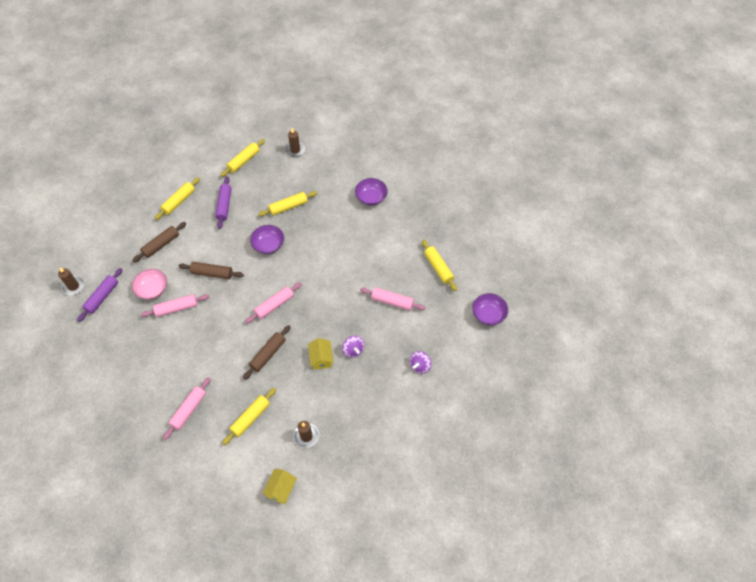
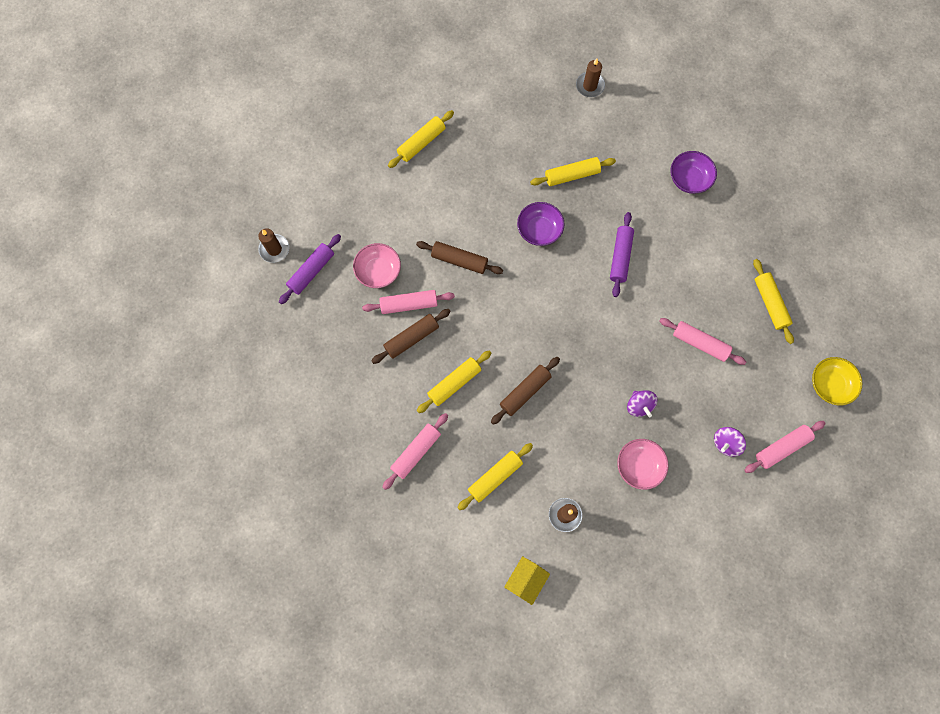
camera: 10 degrees right, 15 degrees up
brown rolling pin [132,222,186,262] -> brown rolling pin moved to [371,309,451,364]
purple rolling pin [215,177,232,229] -> purple rolling pin moved to [610,212,634,297]
yellow rolling pin [221,139,265,177] -> yellow rolling pin moved to [417,351,491,413]
pink rolling pin [245,283,302,324] -> pink rolling pin moved to [744,421,826,473]
yellow house [308,338,334,370] -> none
purple bowl [472,293,508,325] -> yellow bowl [812,357,862,406]
none -> pink bowl [617,439,669,490]

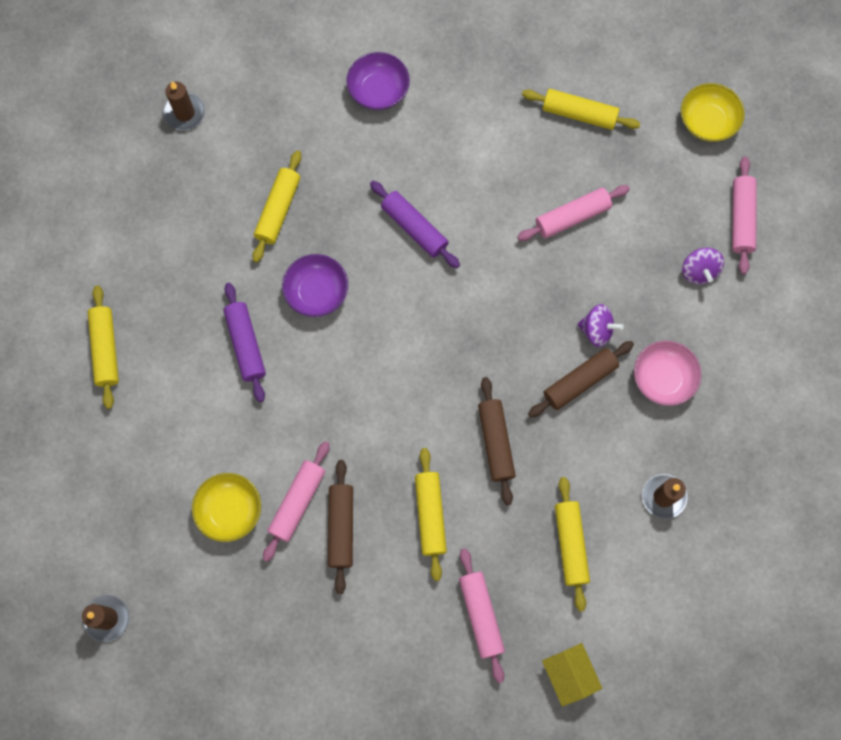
camera: 55 degrees left, 0 degrees up
purple rolling pin [279,234,341,304] -> purple rolling pin moved to [223,283,266,402]
pink bowl [353,243,401,288] -> yellow bowl [192,473,261,542]
brown rolling pin [416,241,503,274] -> brown rolling pin moved to [528,341,634,418]
yellow house [504,556,550,605] -> yellow house moved to [542,643,602,706]

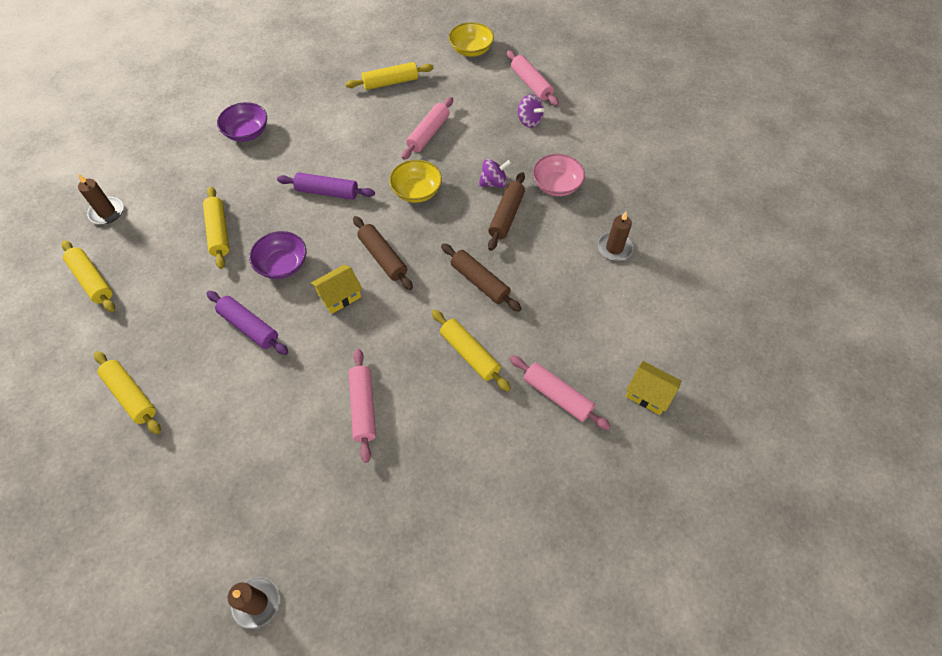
camera: 35 degrees left, 15 degrees down
yellow bowl [192,473,261,542] -> yellow bowl moved to [389,160,442,203]
brown rolling pin [328,460,353,594] -> brown rolling pin moved to [353,216,413,290]
yellow rolling pin [555,477,590,612] -> yellow rolling pin moved to [61,240,115,312]
none -> yellow house [311,265,362,314]

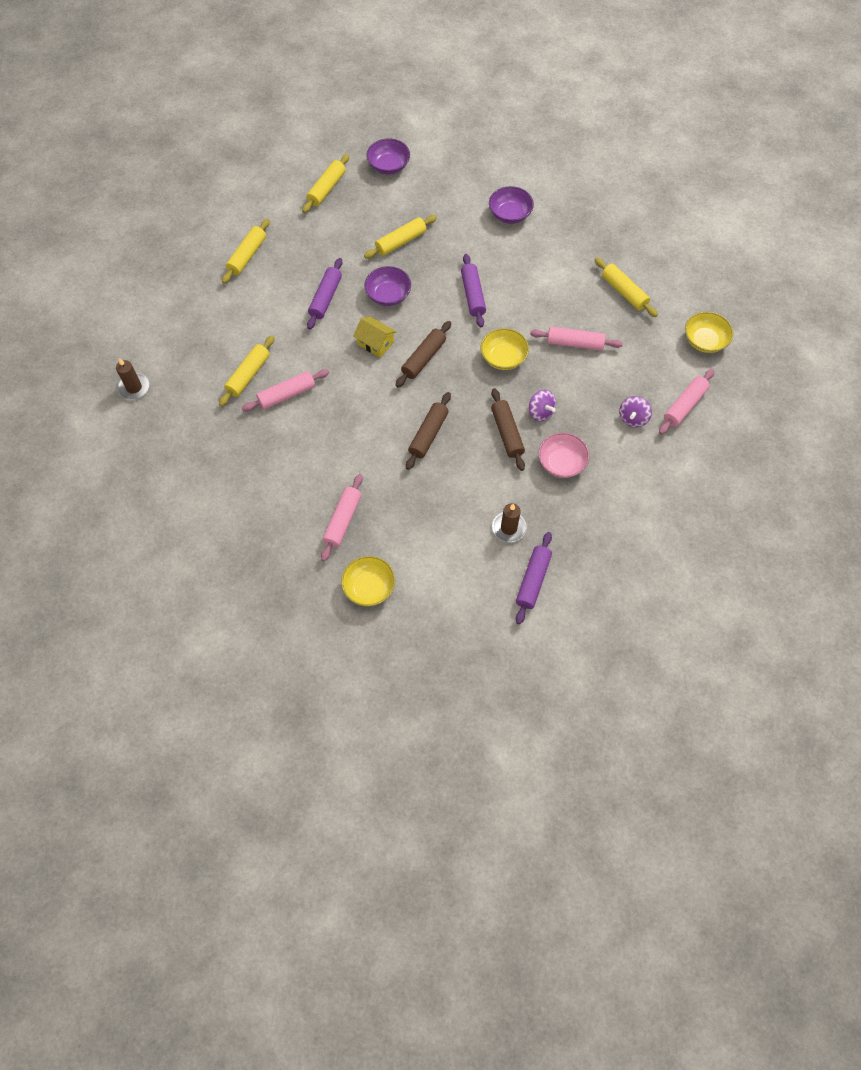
camera: 70 degrees right, 5 degrees up
brown candle [78,174,123,224] -> purple bowl [366,138,410,174]
yellow rolling pin [432,310,511,392] -> yellow rolling pin moved to [219,336,275,406]
brown rolling pin [488,172,525,251] -> brown rolling pin turned 75 degrees clockwise [491,388,525,471]
yellow house [626,361,681,415] -> yellow bowl [341,556,395,606]
none -> purple rolling pin [516,532,552,624]

